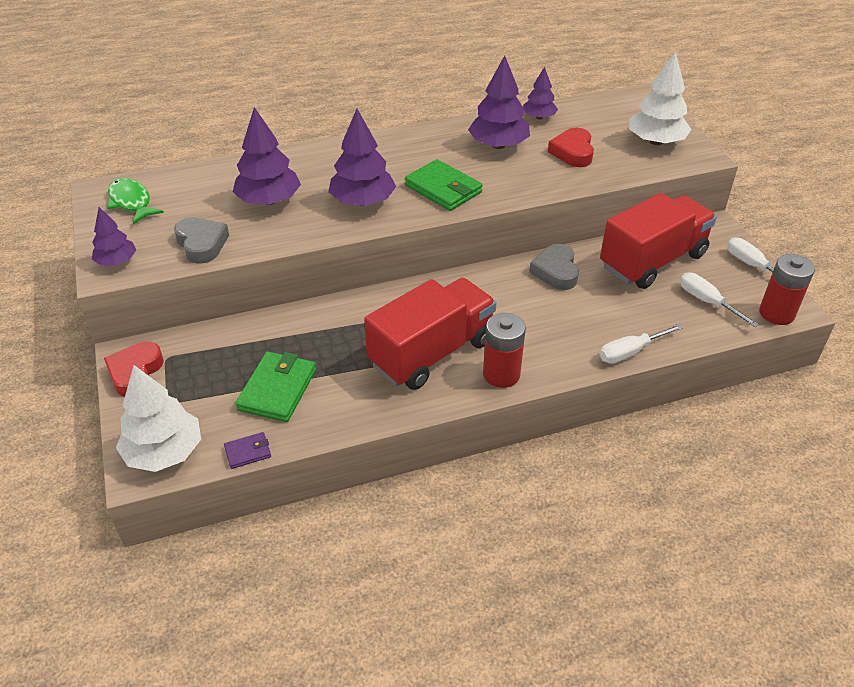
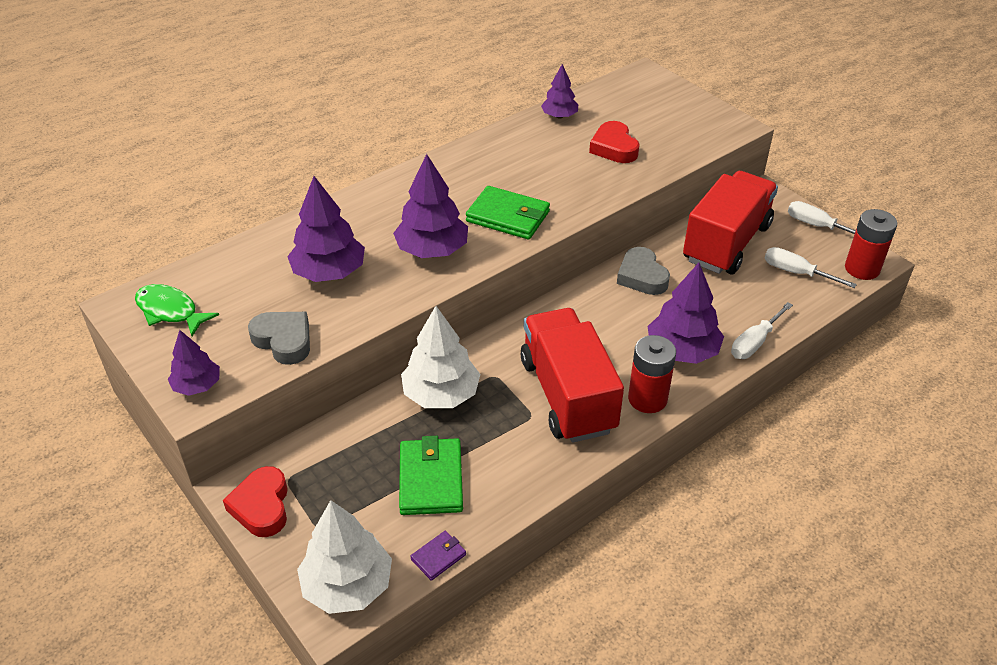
camera: 20 degrees left, 0 degrees up
red truck [364,278,497,390] -> red truck turned 45 degrees counterclockwise [521,308,624,443]
purple tree [468,55,530,149] -> purple tree moved to [648,263,724,364]
white tree [629,52,692,145] -> white tree moved to [401,306,480,408]

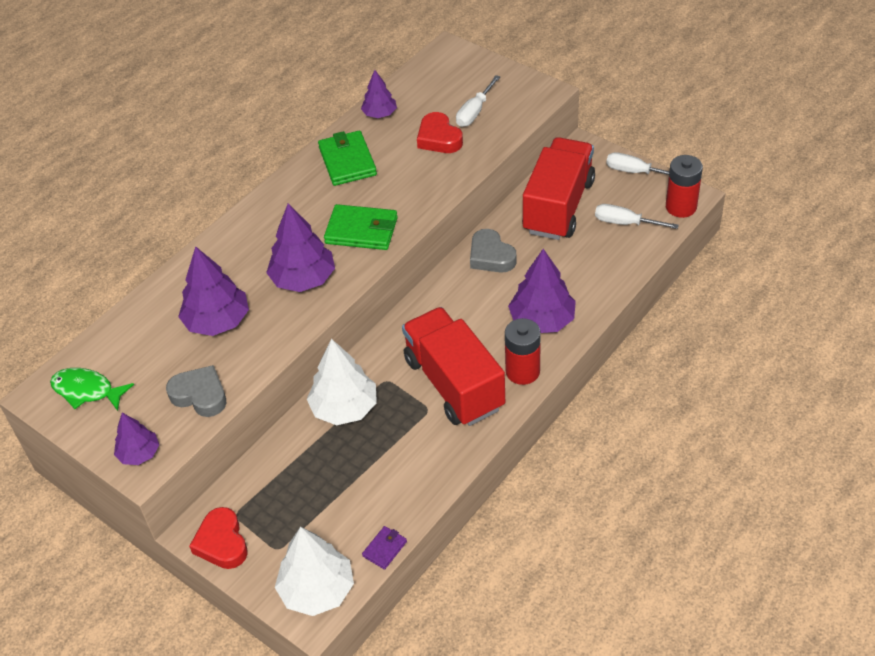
camera: 10 degrees left, 5 degrees up
green wallet [399,436,463,515] -> green wallet moved to [318,131,377,186]
white screwdriver [731,302,793,359] -> white screwdriver moved to [456,75,500,127]

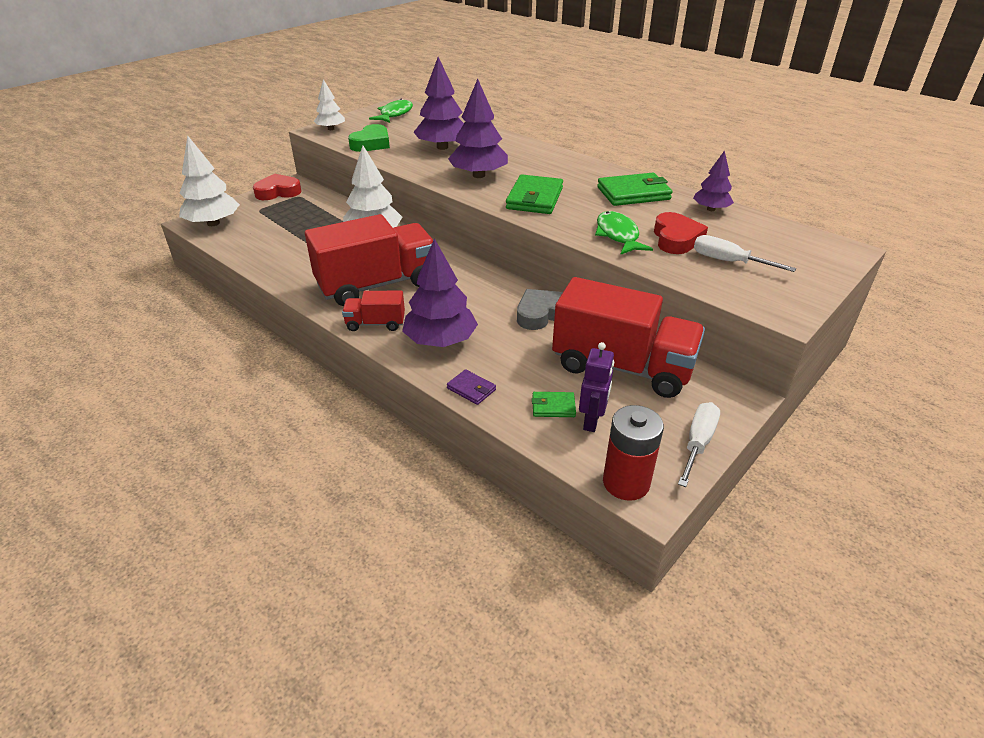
camera: 90 degrees right, 10 degrees down
purple tree [114,413,159,465] -> white tree [314,79,345,130]
grey heart [166,365,226,417] -> green heart [348,124,390,152]
purple wallet [362,526,407,570] -> purple wallet moved to [447,369,496,405]
red heart [417,112,463,153] -> red heart turned 120 degrees clockwise [654,212,708,254]
red battery [505,318,541,385] -> red truck [342,291,405,331]
white screwdriver [595,204,679,229] -> purple robot [579,342,614,432]
none -> green wallet [532,392,576,417]
none -> green fish [595,211,653,255]

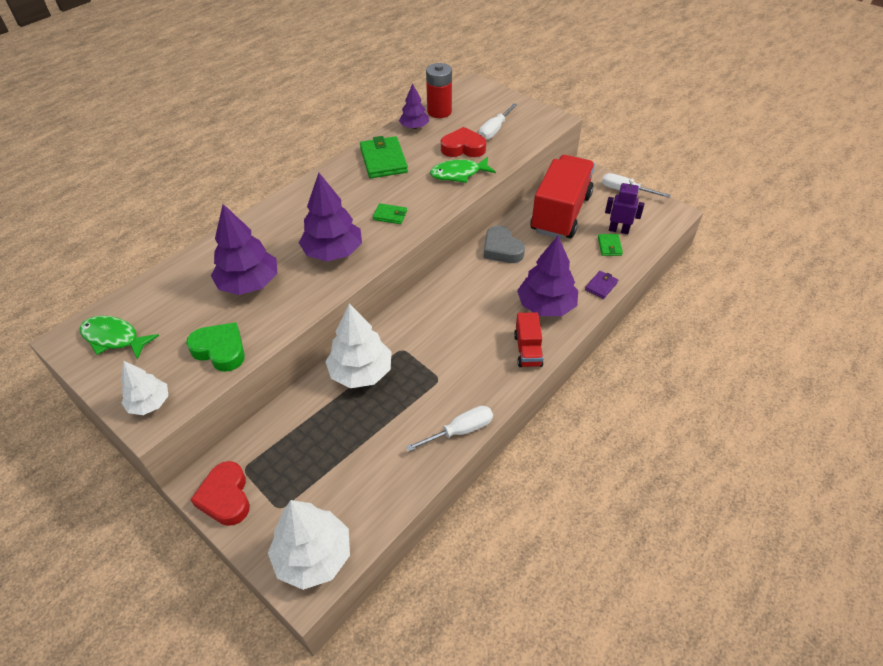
camera: 90 degrees left, 10 degrees up
red truck [305,214,433,306] -> none
green wallet [506,174,563,214] -> green wallet [373,203,407,224], size x0.51
red battery [603,405,664,501] -> red battery moved to [426,63,452,118]
none -> white screwdriver [406,406,493,452]

